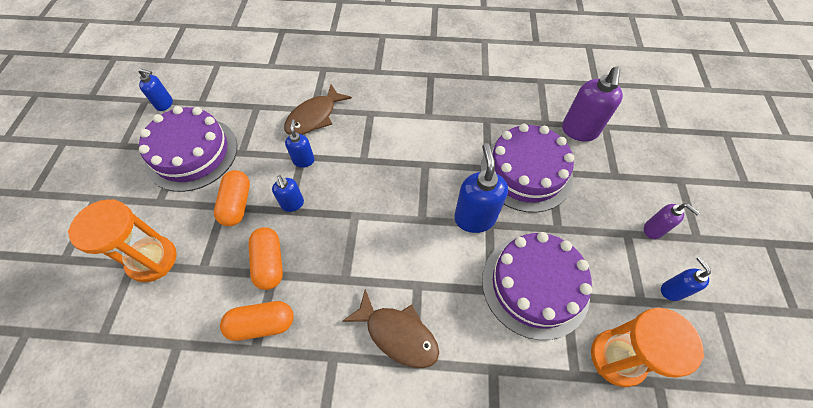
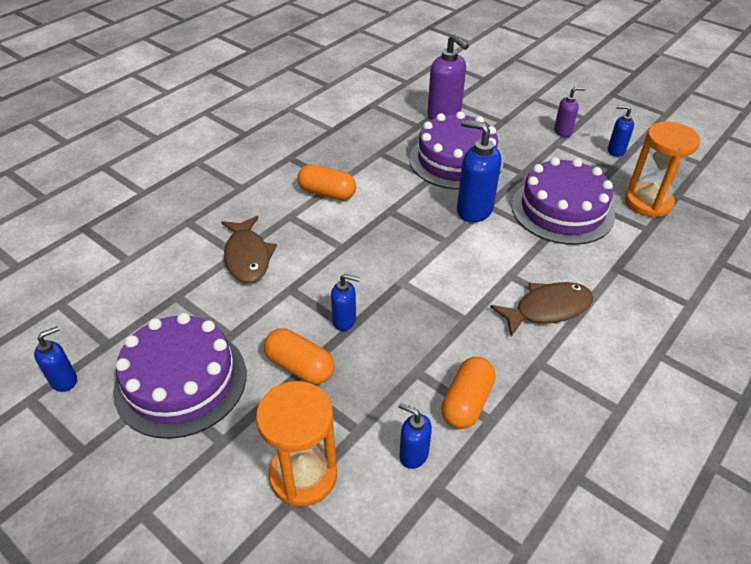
camera: 55 degrees left, 15 degrees down
orange capsule [248,227,283,290] -> orange capsule moved to [298,164,356,201]
blue soap dispenser [285,119,315,168] -> blue soap dispenser moved to [399,403,432,469]

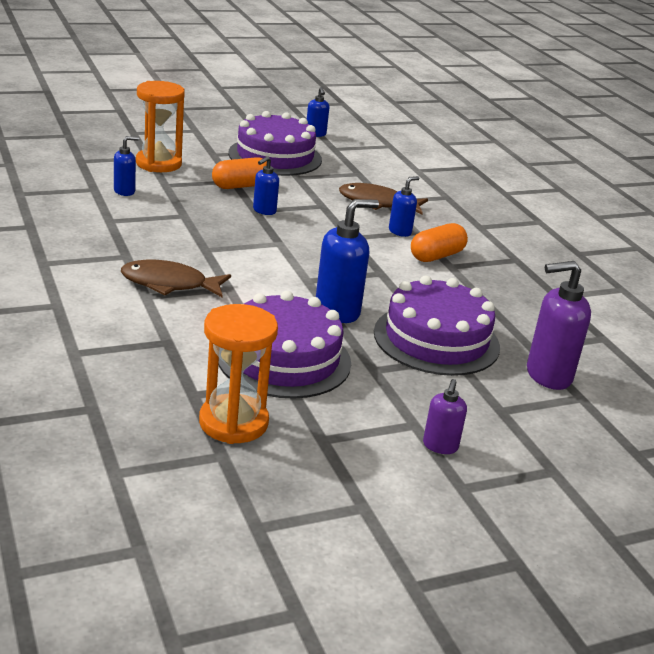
camera: 115 degrees right, 15 degrees down
orange capsule [441,357,496,429] -> none
brown fish [490,282,593,337] -> brown fish turned 90 degrees clockwise [121,259,231,298]
blue soap dispenser [608,105,634,157] -> blue soap dispenser moved to [389,176,419,237]

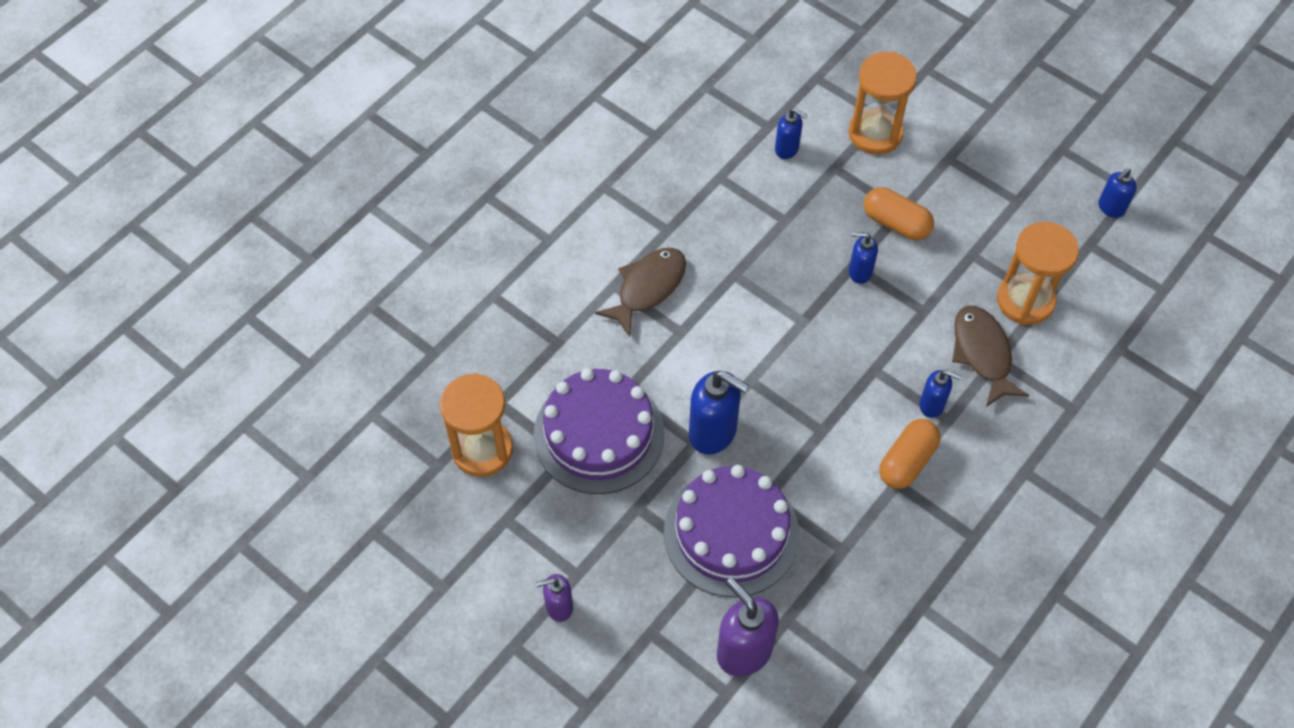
camera: 65 degrees right, 30 degrees up
brown fish [121,259,231,298] -> brown fish turned 60 degrees clockwise [595,248,686,337]
purple cake [228,111,322,176] -> none
orange capsule [411,223,468,262] -> orange capsule turned 75 degrees counterclockwise [879,419,941,489]
none -> orange hourglass [997,221,1079,325]

